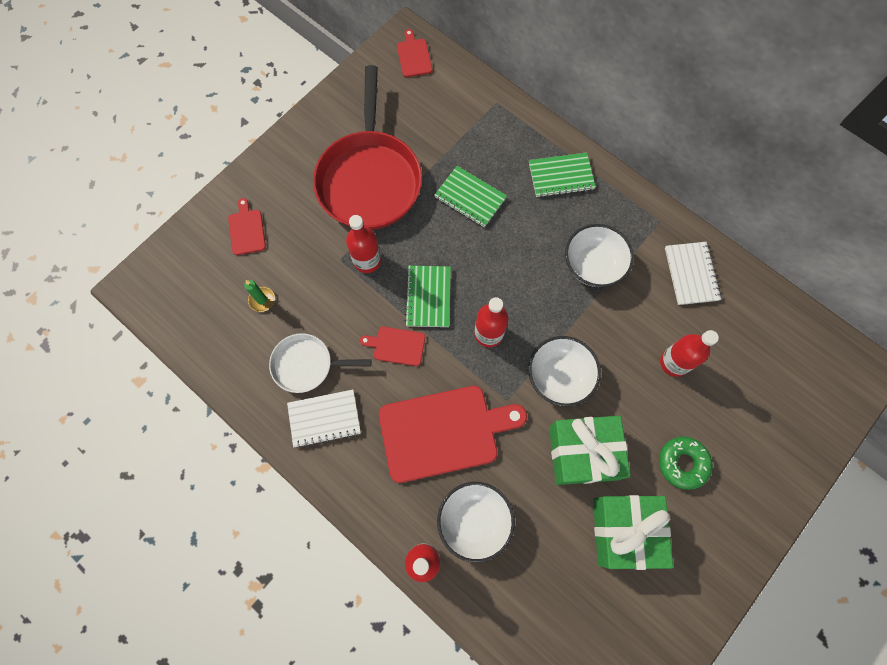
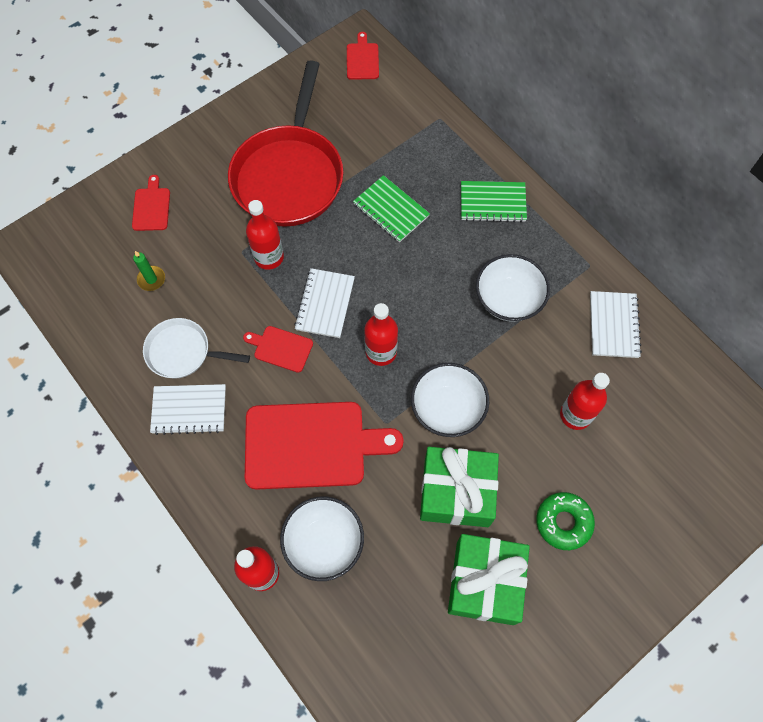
camera: 10 degrees right, 5 degrees down
green notebook [404,266,451,327] -> white notebook [294,268,355,338]

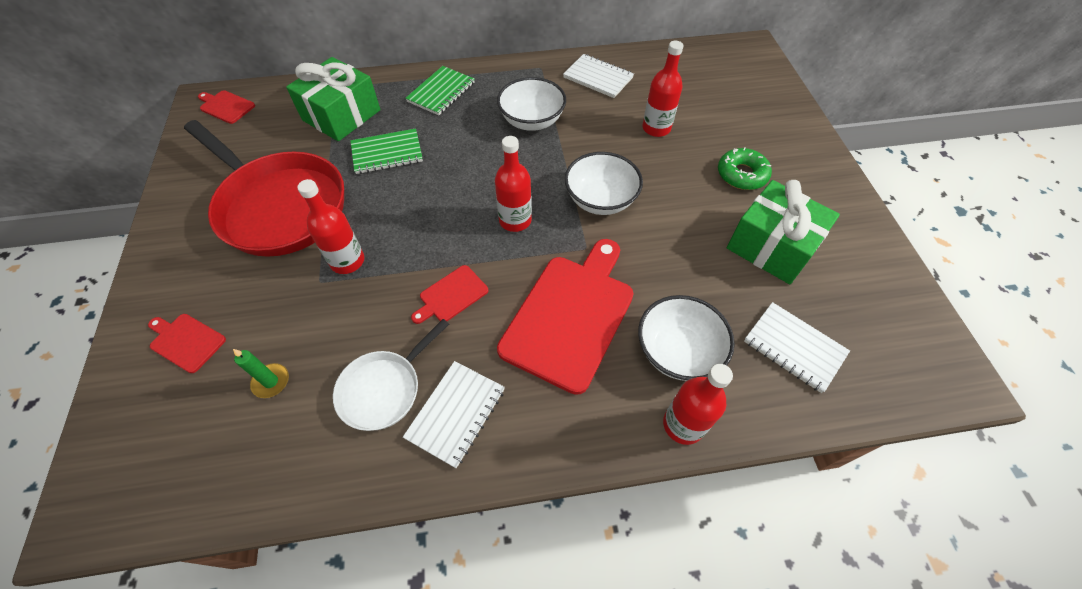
camera: 60 degrees left, 10 degrees down
white notebook [294,268,355,338] -> white notebook moved to [744,302,850,393]
green gift [420,447,499,527] -> green gift moved to [286,57,381,141]

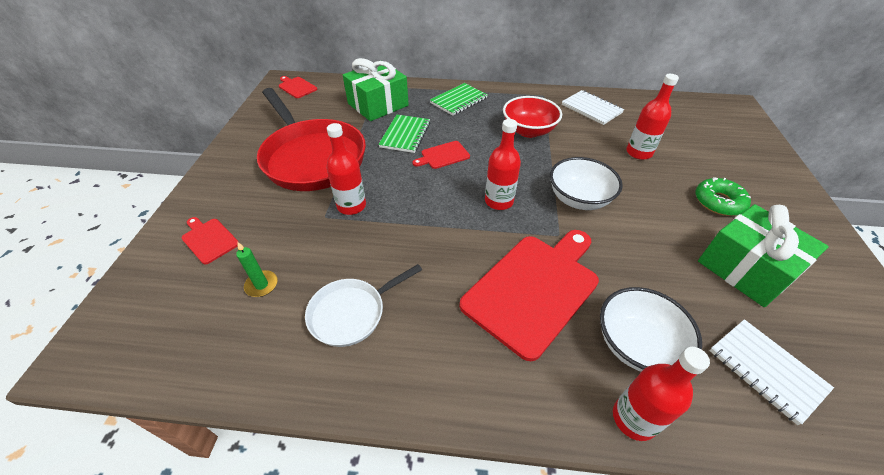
camera: 15 degrees right, 10 degrees down
green notebook [350,128,423,174] -> green notebook turned 75 degrees counterclockwise [378,114,430,153]
white notebook [403,361,505,468] -> none
red cutting board [411,265,488,324] -> red cutting board moved to [412,141,470,169]
white bowl [497,77,566,131] -> red bowl [503,96,562,138]

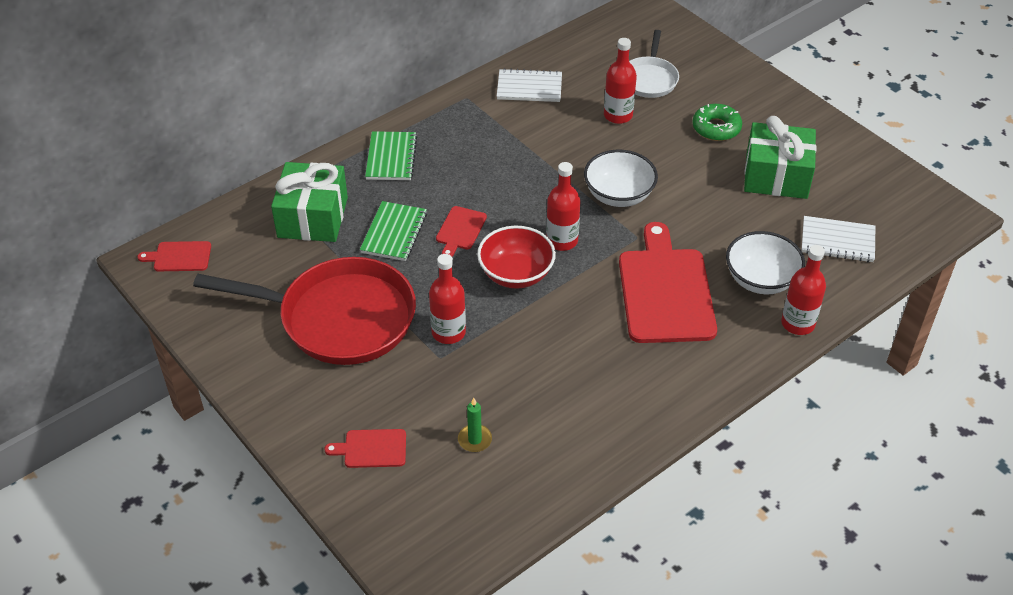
camera: 45 degrees left, 0 degrees up
white pan [305,264,422,347] -> white pan moved to [629,30,679,98]
green notebook [378,114,430,153] -> green notebook turned 45 degrees clockwise [360,201,427,261]
red bowl [503,96,562,138] -> red bowl moved to [477,226,556,289]

